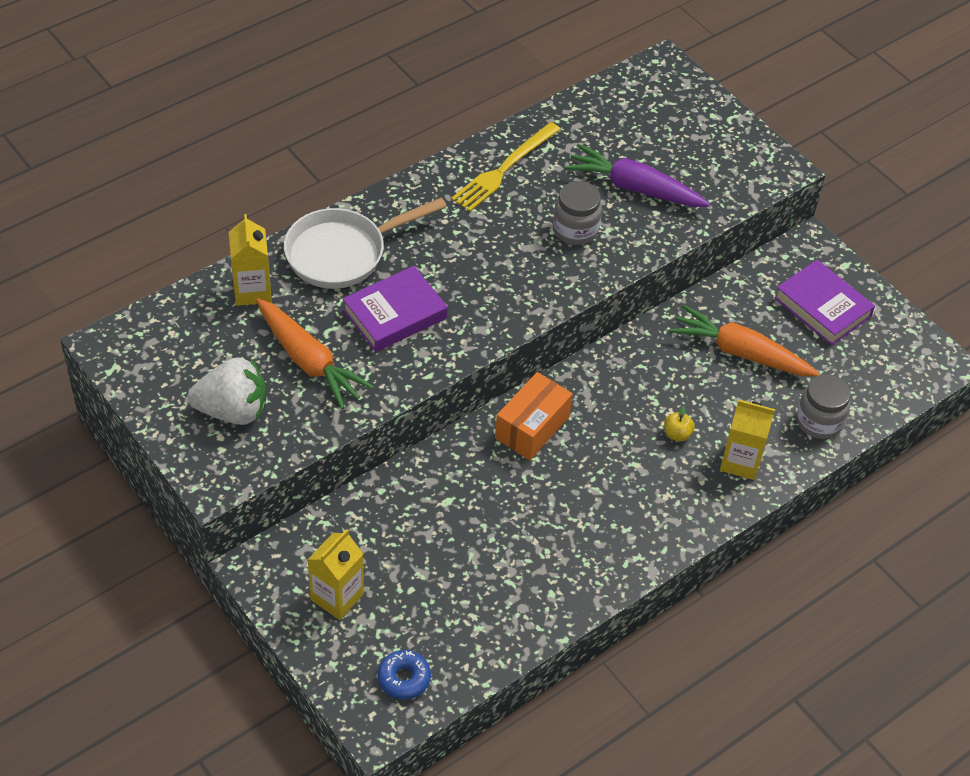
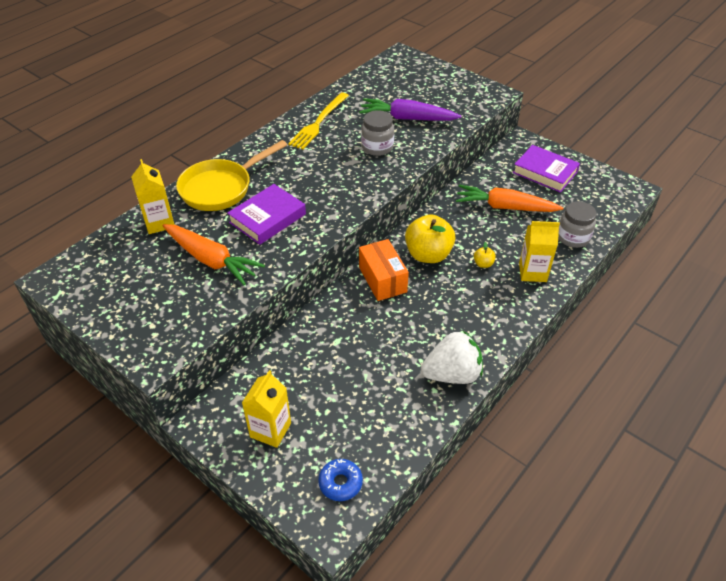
camera: 10 degrees left, 5 degrees down
white strawberry [188,357,266,425] -> white strawberry moved to [421,331,483,384]
white pan [284,197,447,289] -> yellow pan [176,140,287,211]
orange box [495,372,573,460] -> orange box turned 45 degrees counterclockwise [359,239,409,301]
none -> yellow apple [405,215,456,263]

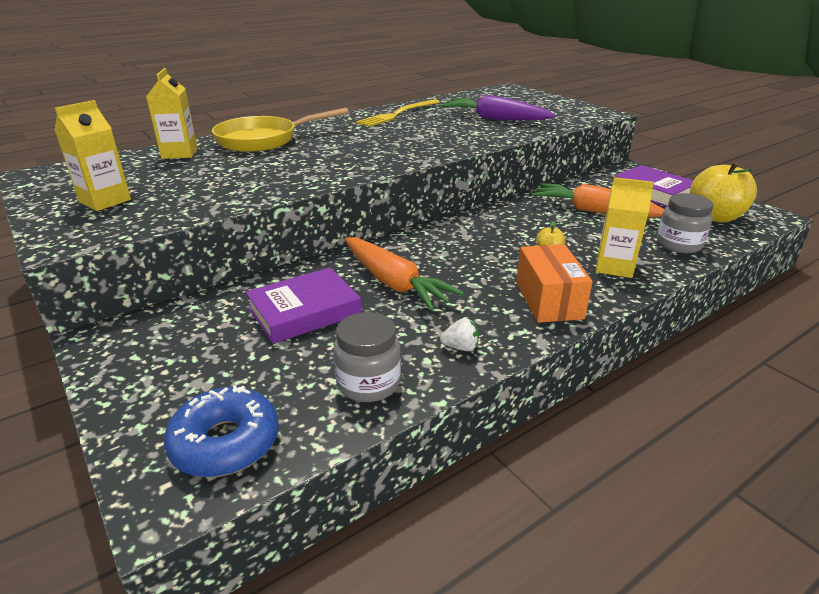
camera: 15 degrees right, 15 degrees down
orange carrot [163,224,265,285] -> orange carrot moved to [345,237,464,310]
purple book [227,184,306,245] -> purple book moved to [245,267,362,344]
yellow carton [242,370,291,448] -> yellow carton moved to [54,100,131,211]
blue donut [318,459,363,501] -> blue donut [164,385,279,477], size x1.52
orange box [359,239,409,301] -> orange box moved to [516,244,593,323]
grey jar [361,110,394,156] -> grey jar moved to [333,312,401,402]
yellow apple [405,215,456,263] -> yellow apple moved to [690,162,757,223]
white strawberry [421,331,483,384] -> white strawberry [440,318,479,351], size x0.43

